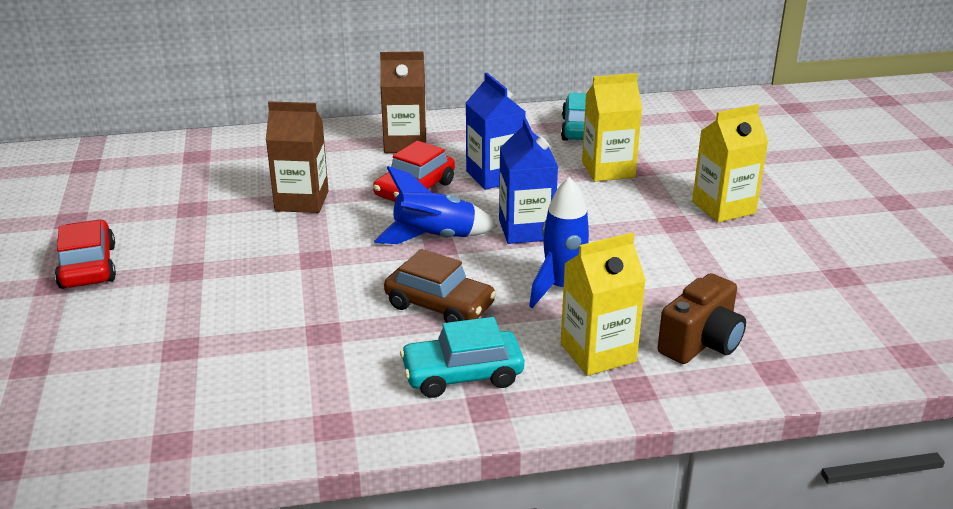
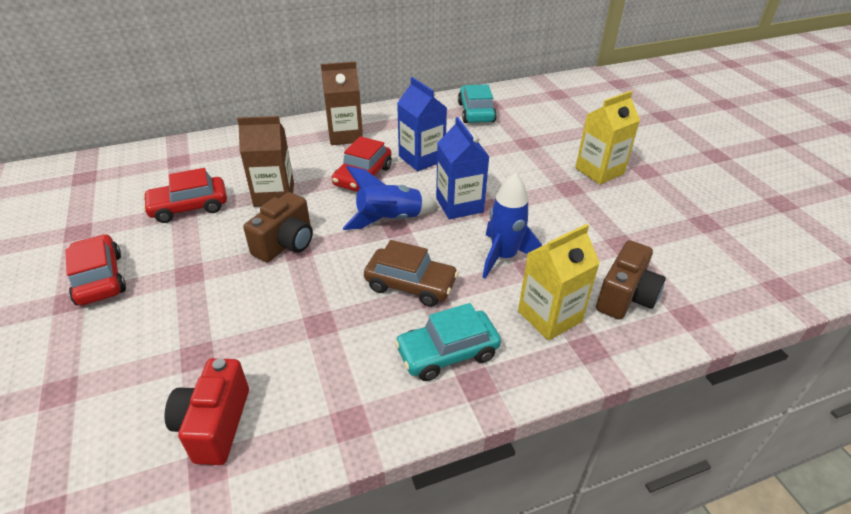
camera: 10 degrees left, 10 degrees up
yellow carton [582,73,642,182] -> none
none -> red car [143,168,227,223]
none -> red camera [165,358,249,465]
none -> brown camera [243,192,313,262]

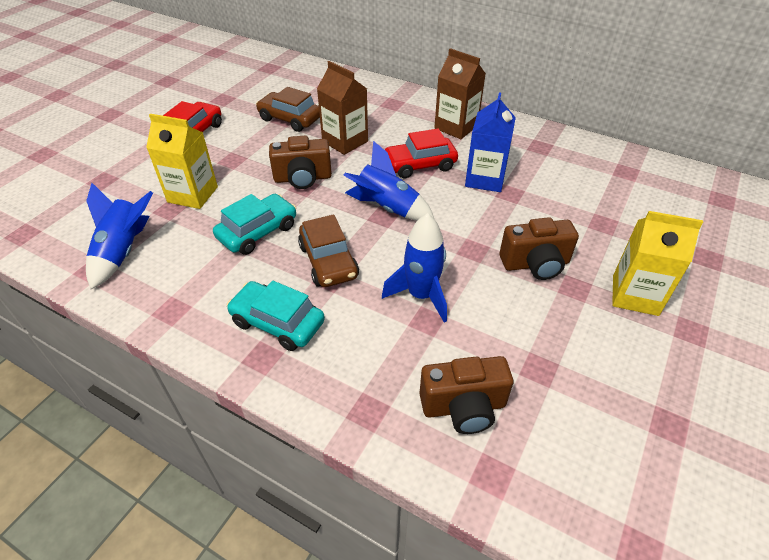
camera: 50 degrees right, 5 degrees up
red car [143,168,227,223] -> brown car [256,87,320,132]
red camera [165,358,249,465] -> blue rocket [86,183,153,289]
blue carton [436,117,489,219] -> none
turquoise car [458,84,497,123] -> turquoise car moved to [213,194,296,255]
yellow carton [518,224,600,341] -> yellow carton moved to [146,114,218,209]
none -> brown camera [500,217,579,280]

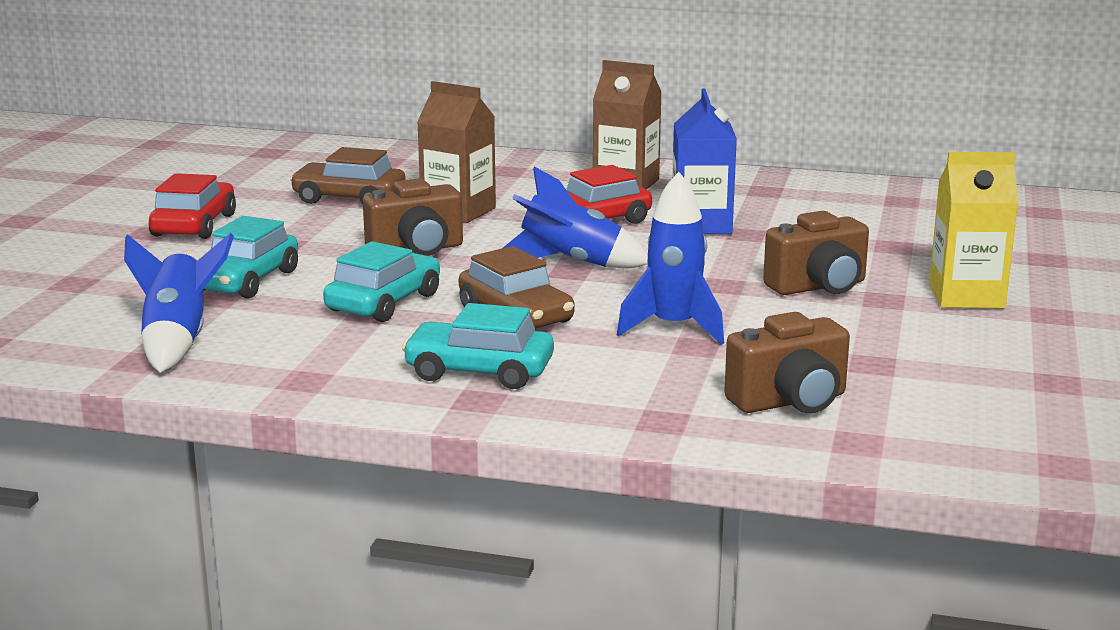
camera: 15 degrees left, 25 degrees down
yellow carton [146,114,218,209] -> turquoise car [203,216,298,299]

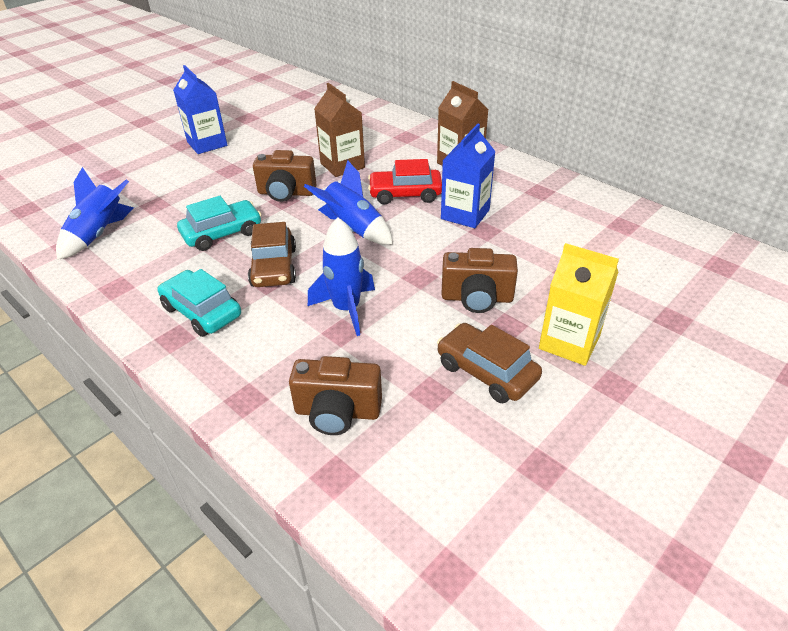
camera: 30 degrees right, 20 degrees up
red car [149,173,236,239] -> blue carton [173,65,227,154]
turquoise car [203,216,298,299] -> none
brown car [290,147,405,205] -> brown car moved to [437,323,542,403]

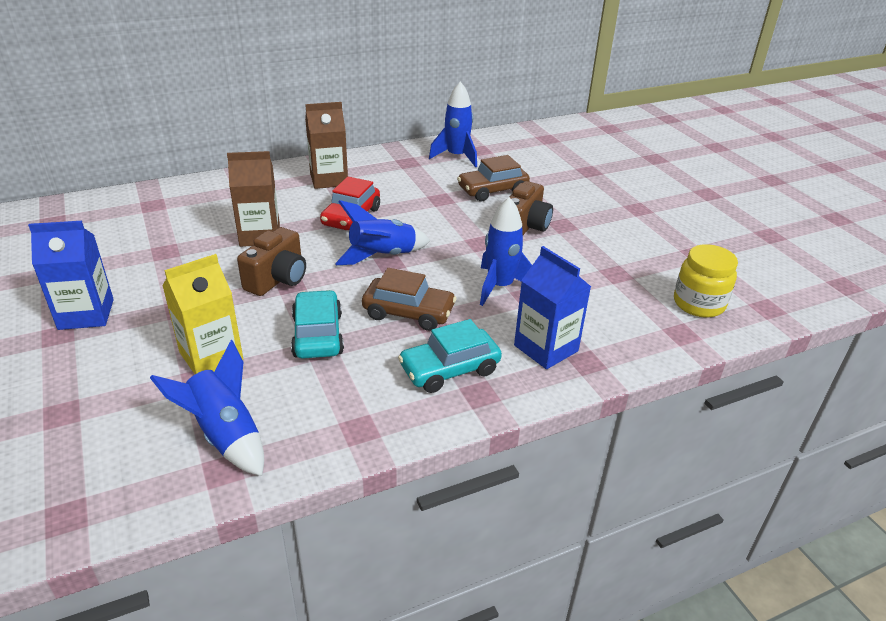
camera: 70 degrees left, 5 degrees down
brown camera [289,356,382,435] -> none
brown car [437,323,542,403] -> brown car moved to [457,155,530,201]
blue carton [441,124,496,228] -> blue carton moved to [514,246,591,369]
yellow carton [539,243,619,366] -> yellow carton moved to [163,254,243,374]
none -> blue rocket [429,81,477,167]
none -> yellow jar [674,244,738,318]

